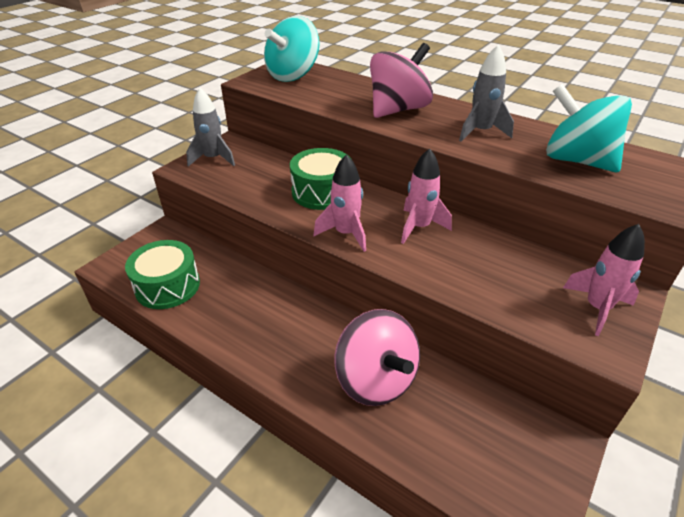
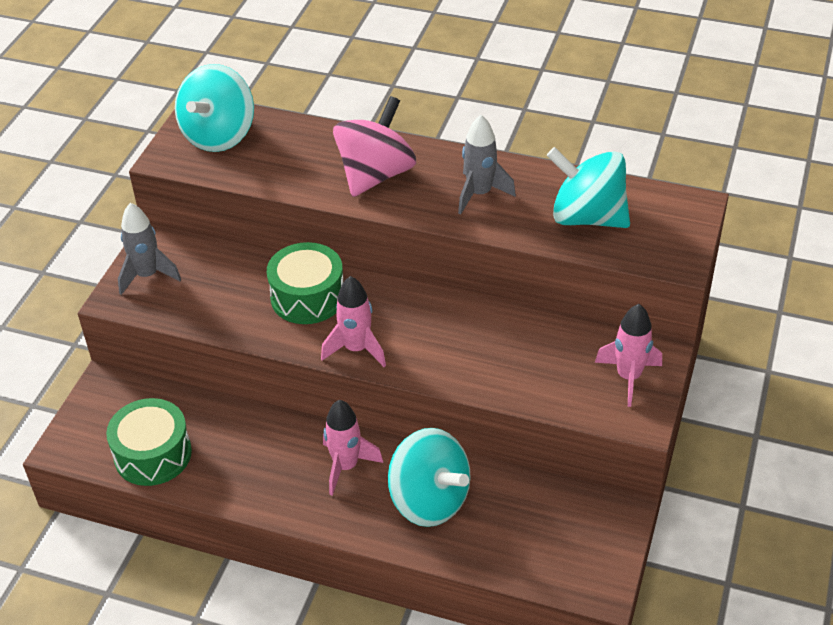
camera: 15 degrees left, 5 degrees up
pink spinning top [334,309,420,406] -> turquoise spinning top [388,428,471,527]
pink rocket [401,148,452,244] -> pink rocket moved to [323,400,383,496]

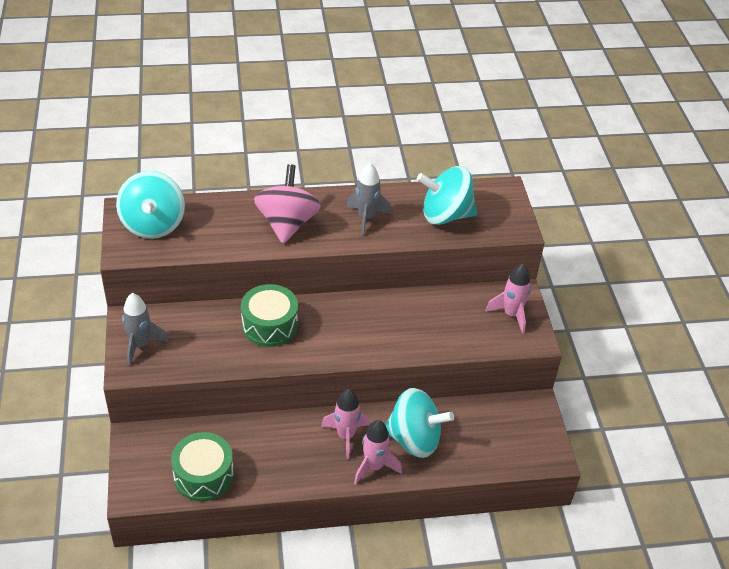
camera: 30 degrees left, 0 degrees up
pink rocket [321,276,386,367] -> pink rocket moved to [354,420,402,484]

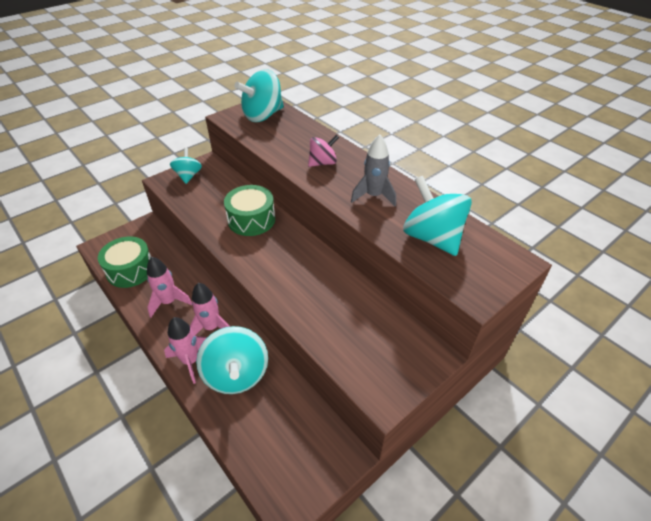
camera: 60 degrees right, 0 degrees up
grey rocket [122,293,169,366] -> turquoise spinning top [170,148,202,184]
pink spinning top [254,164,321,244] -> pink spinning top [308,135,339,167], size x0.59
pink rocket [486,264,531,334] -> pink rocket moved to [147,257,192,318]

